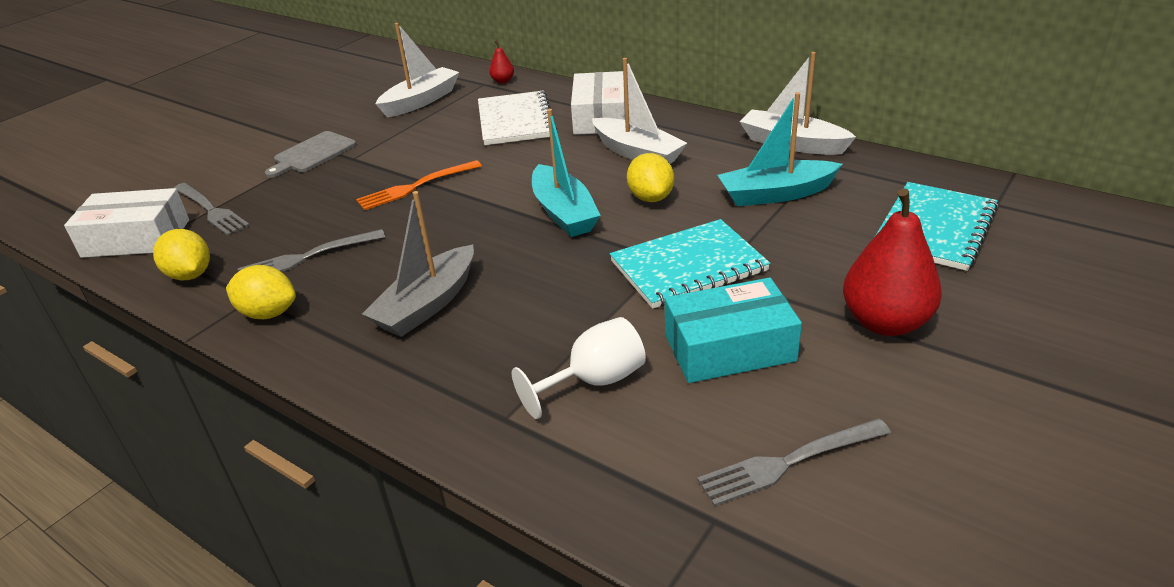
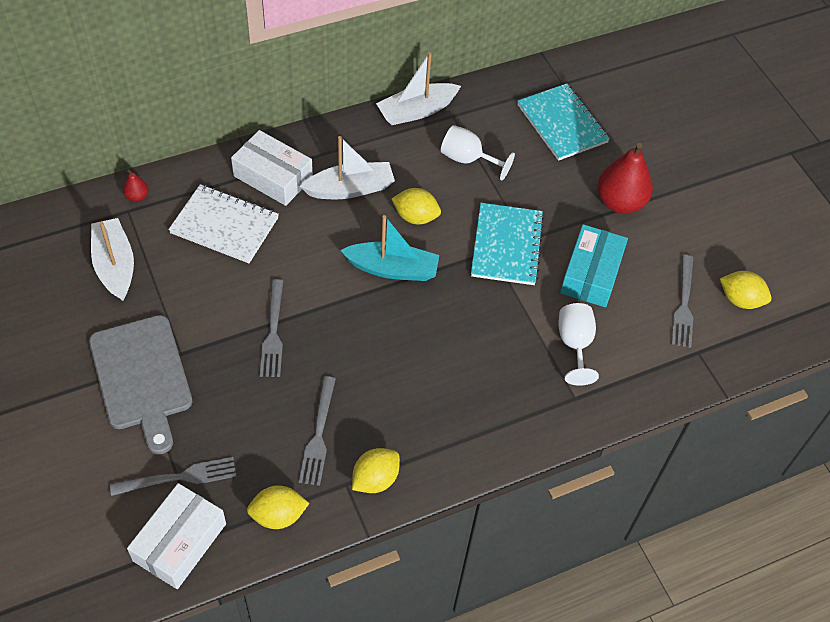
camera: 65 degrees left, 20 degrees up
grey cutting board [265,131,356,178] -> grey cutting board [89,315,192,454], size x1.67
orange fork [356,160,482,211] -> grey fork [260,279,284,377]
grey boat [362,191,474,337] -> none
turquoise boat [717,92,843,206] -> white goblet [441,125,515,180]
none -> yellow lemon [720,271,771,309]

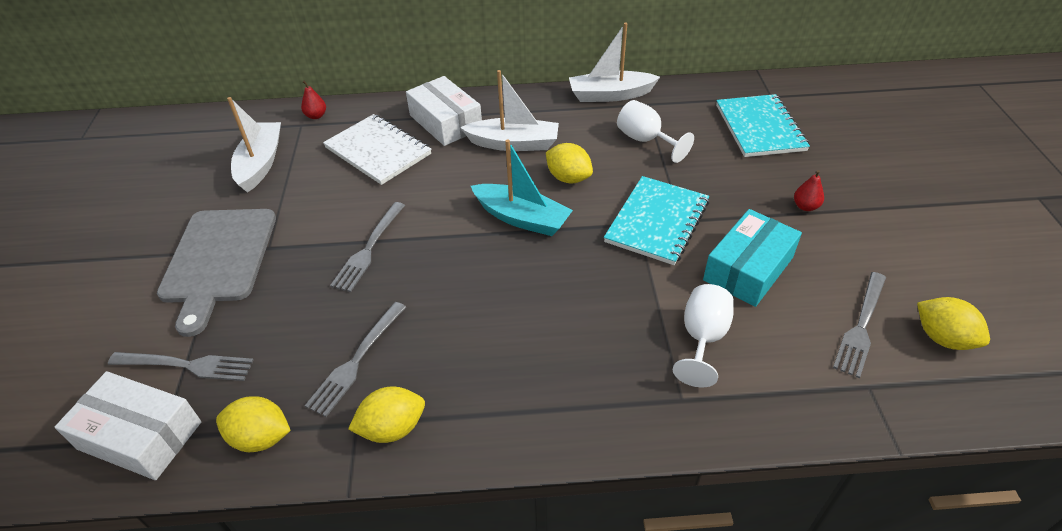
camera: 25 degrees right, 10 degrees down
white box [127,483,226,589] -> white box turned 60 degrees clockwise [54,371,201,480]
red pear [597,143,653,214] -> red pear [794,170,824,211], size x0.45

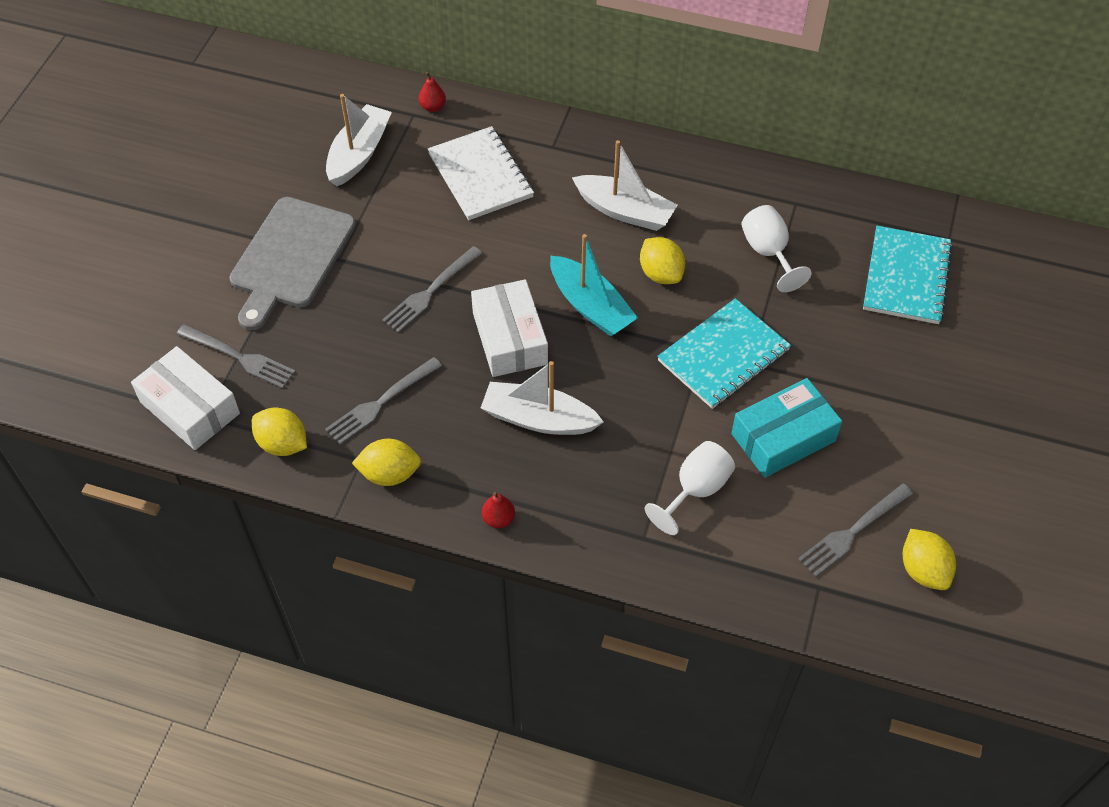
camera: 20 degrees right, 10 degrees up
white box [406,76,482,146] -> white box moved to [471,279,548,377]
white boat [569,23,660,102] -> white boat moved to [481,361,604,435]
red pear [794,170,824,211] -> red pear moved to [482,492,515,528]

